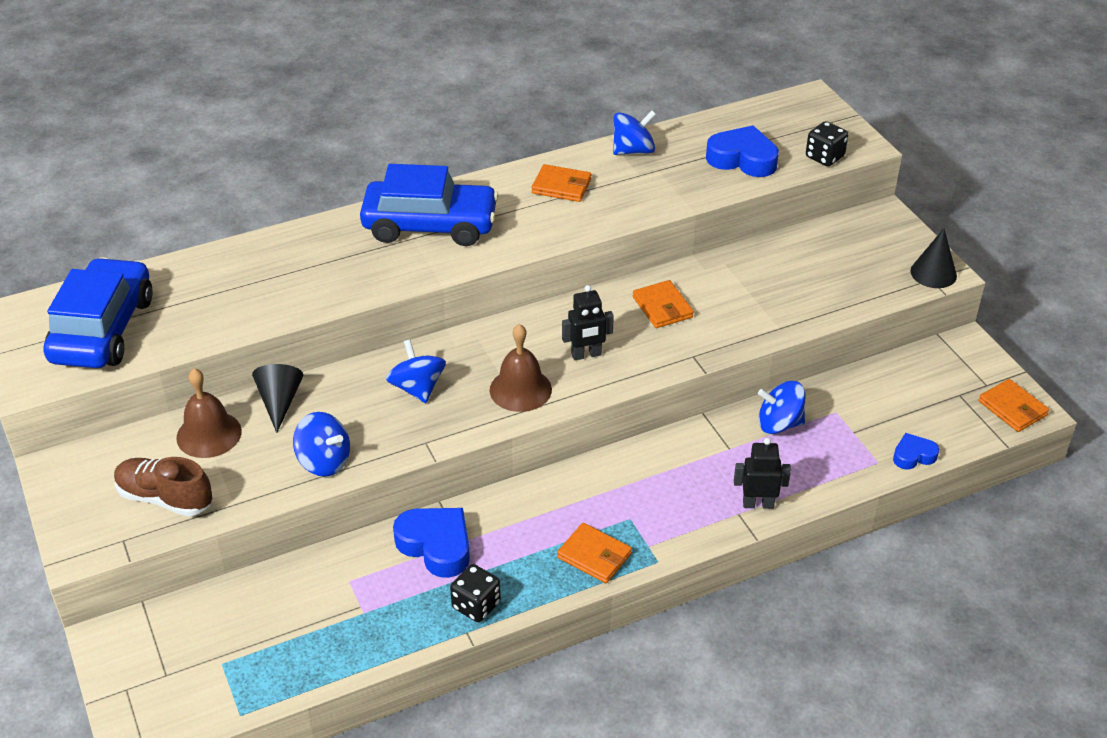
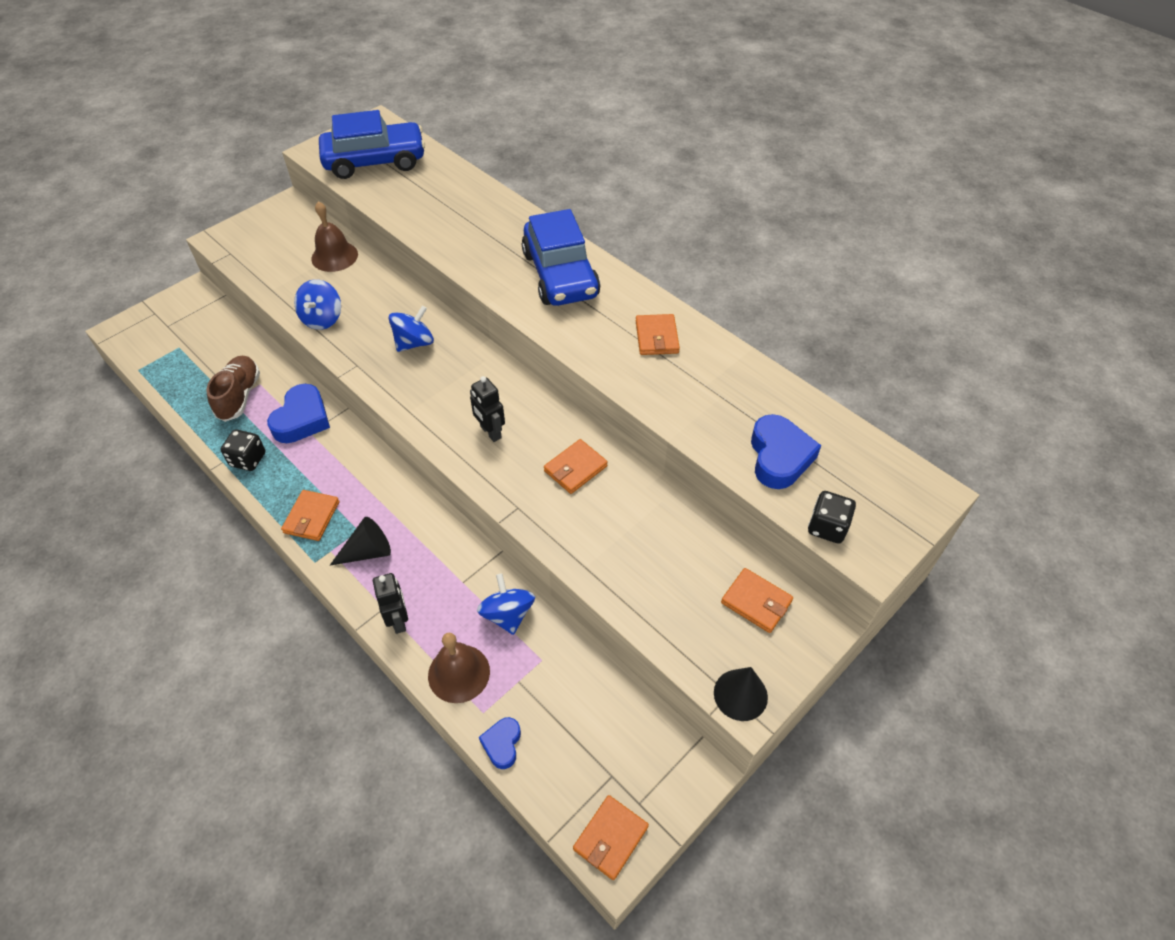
camera: 70 degrees right, 10 degrees up
brown shoe [114,457,212,516] -> brown shoe moved to [207,356,260,422]
black cone [252,364,303,433] -> black cone moved to [330,517,391,566]
brown bell [490,324,552,412] -> brown bell moved to [428,633,490,703]
blue spinning top [613,111,656,155] -> none
blue heart [893,433,939,470] -> blue heart turned 135 degrees counterclockwise [479,717,521,769]
none -> orange wallet [721,568,793,633]

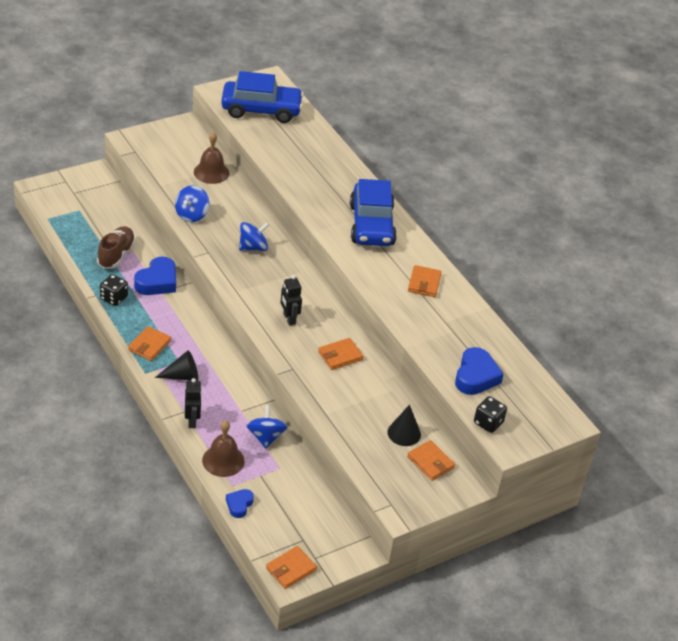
camera: 10 degrees right, 10 degrees down
black cone [714,667,768,721] -> black cone moved to [387,405,421,446]

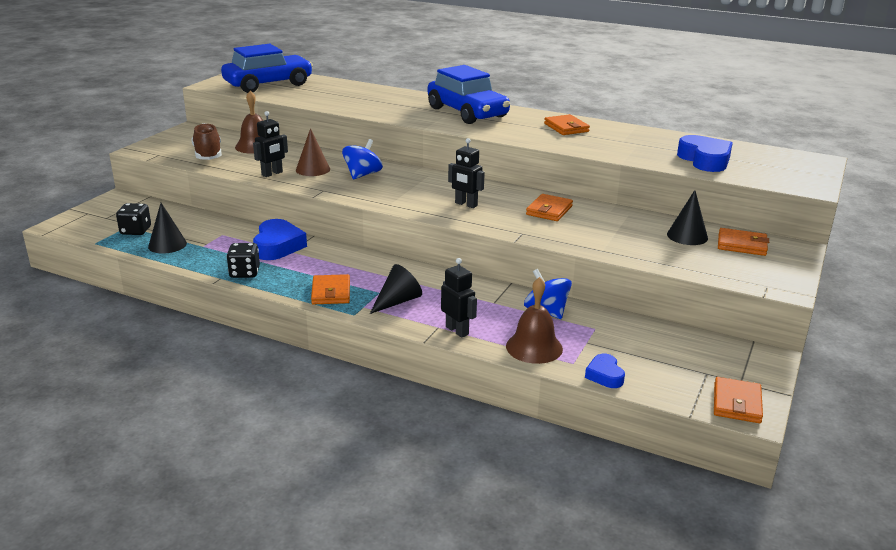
camera: 30 degrees left, 15 degrees down
brown shoe [97,226,135,269] -> brown shoe moved to [191,123,222,160]
blue spinning top [175,186,209,222] -> black robot [253,111,288,177]
black dice [474,396,507,433] -> black dice moved to [116,203,151,235]
none -> black cone [148,203,187,254]
none -> brown cone [296,128,330,176]

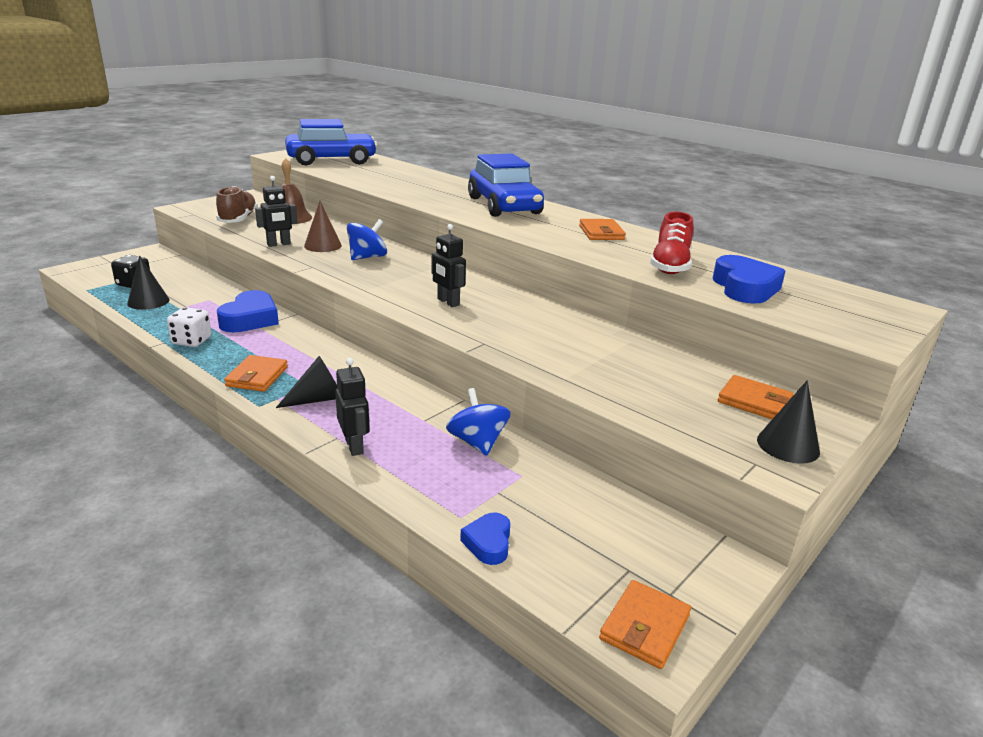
camera: 15 degrees right, 0 degrees up
black dice [227,243,260,278] -> white dice [167,307,211,347]
brown bell [506,277,563,364] -> none
orange wallet [526,194,573,221] -> none
black cone [667,190,708,245] -> black cone moved to [757,380,820,464]
none -> red shoe [650,212,694,274]

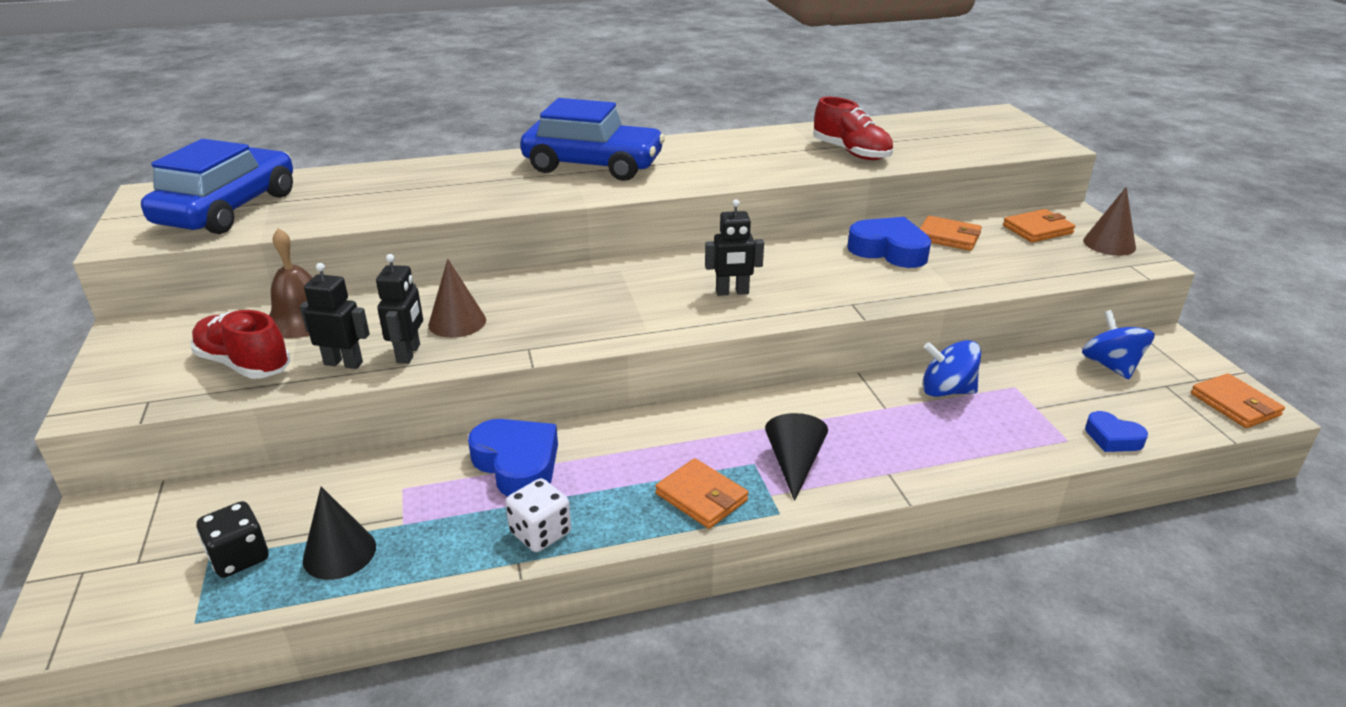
camera: 55 degrees left, 5 degrees up
brown shoe [216,186,258,223] -> red shoe [191,310,290,379]
black robot [335,358,370,456] -> black robot moved to [300,263,370,369]
blue spinning top [347,219,387,260] -> blue spinning top moved to [1082,310,1155,379]
orange wallet [579,219,626,240] -> orange wallet moved to [920,216,982,251]
blue heart [713,255,785,304] -> blue heart moved to [847,217,931,268]
black cone [757,380,820,464] -> brown cone [1083,187,1136,256]

